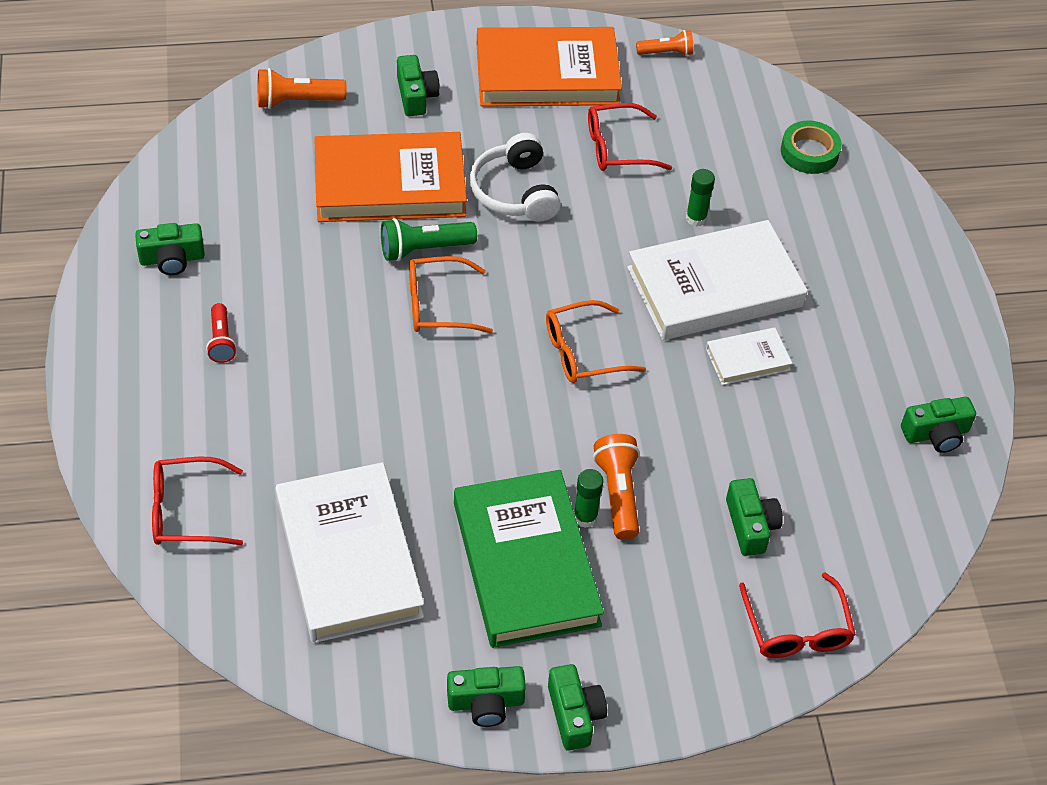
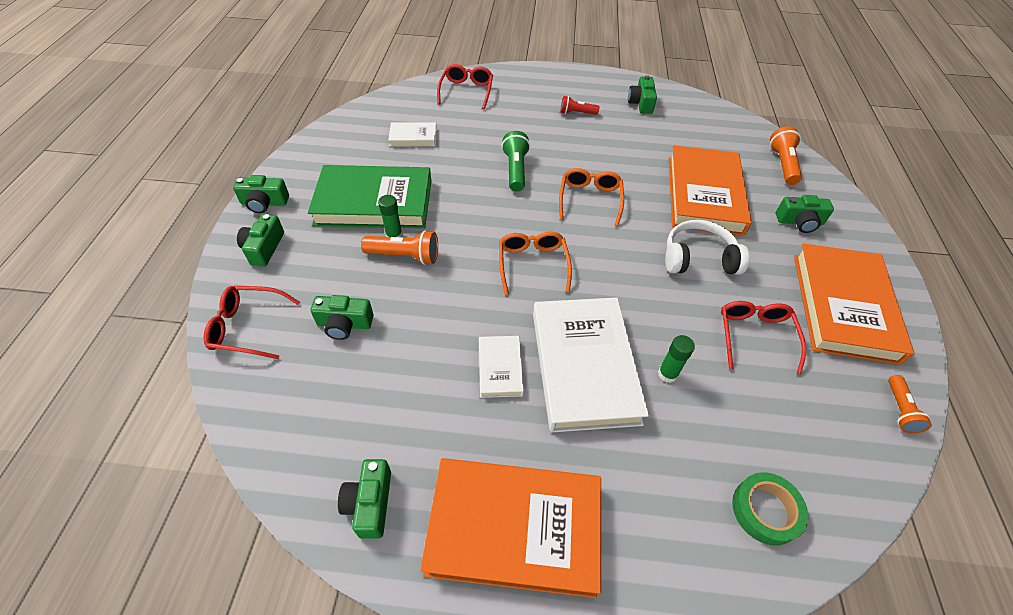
camera: 105 degrees right, 0 degrees up
white book [275,462,424,643] -> white book [388,122,437,147], size x0.47
green flashlight [381,218,477,261] -> green flashlight moved to [501,131,530,192]
green camera [447,666,526,727] -> green camera moved to [237,214,284,267]
none -> orange book [420,458,601,598]

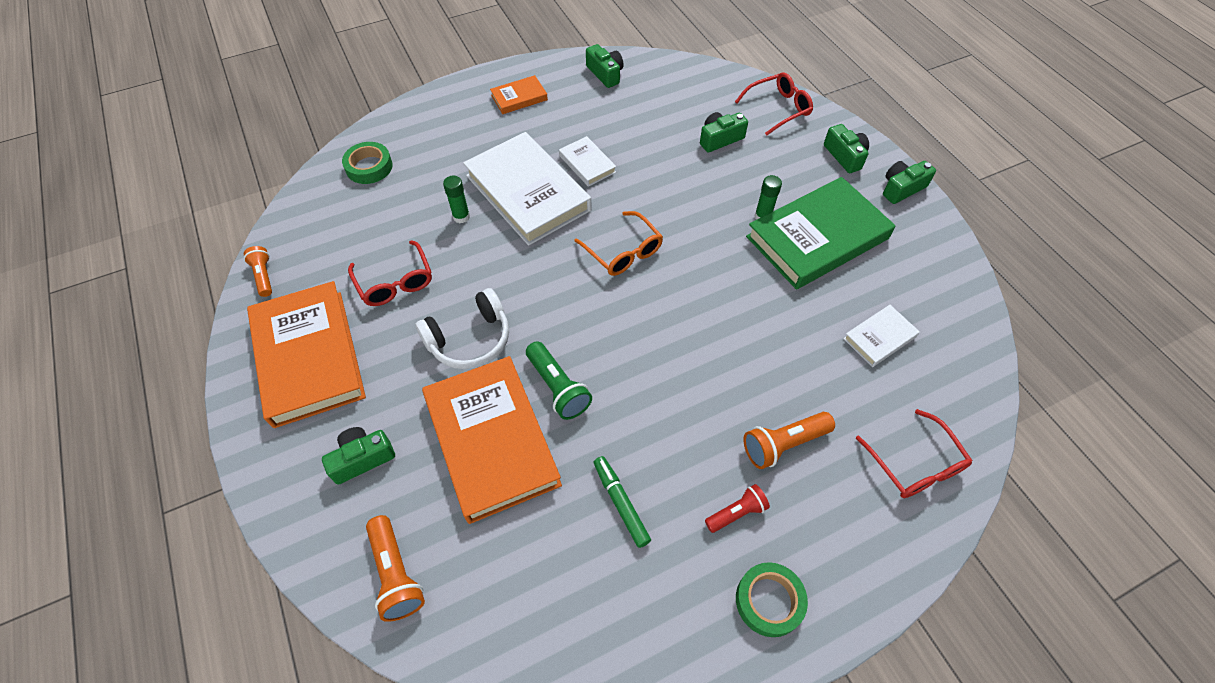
camera: 150 degrees right, 5 degrees up
orange flashlight [361,230,438,265] -> orange flashlight moved to [743,412,835,469]
orange book [420,458,601,598] -> orange book [490,75,548,114], size x0.47
green flashlight [501,131,530,192] -> green flashlight moved to [526,341,592,420]
orange glasses [559,168,624,226] -> none
green camera [628,75,657,114] -> none
none -> green marker [594,456,651,548]
none -> green tape [736,562,808,637]

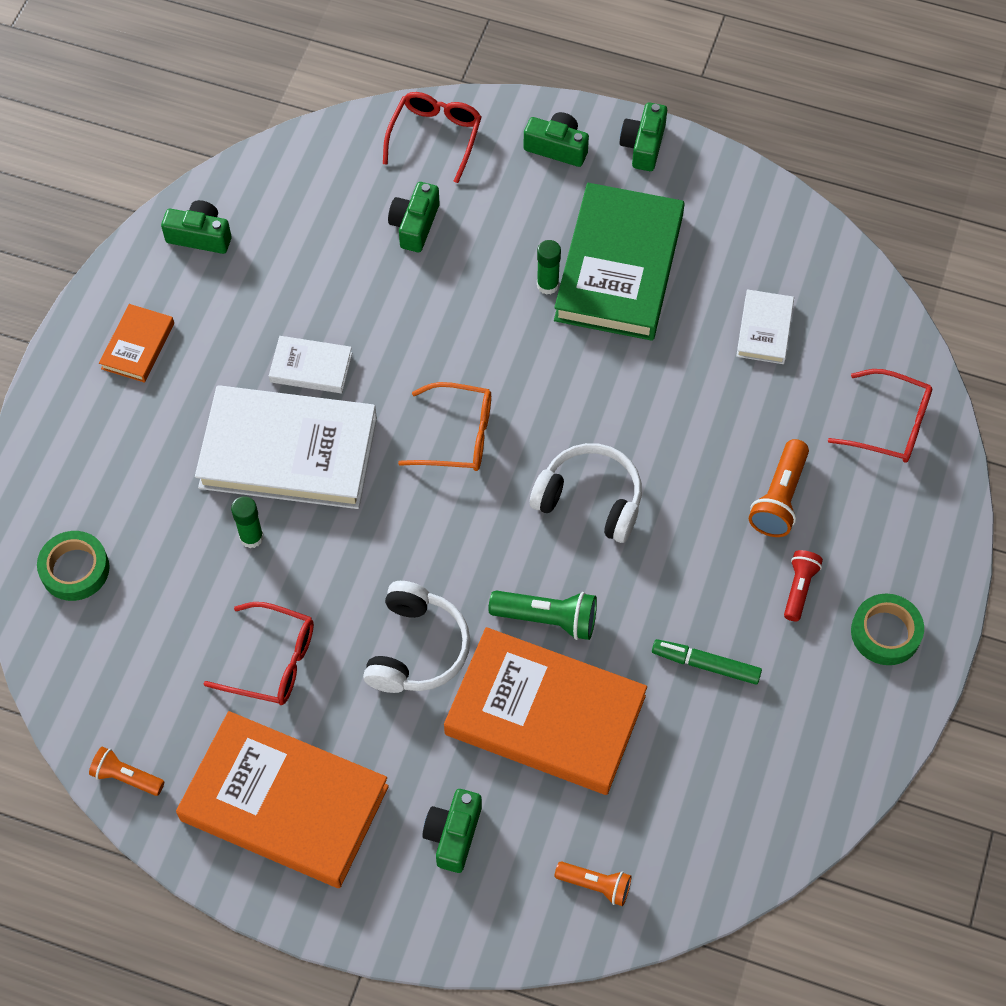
camera: 45 degrees left, 5 degrees up
orange flashlight [366,515,425,622] -> orange flashlight [555,862,631,906], size x0.66
none -> white headphones [530,443,642,543]

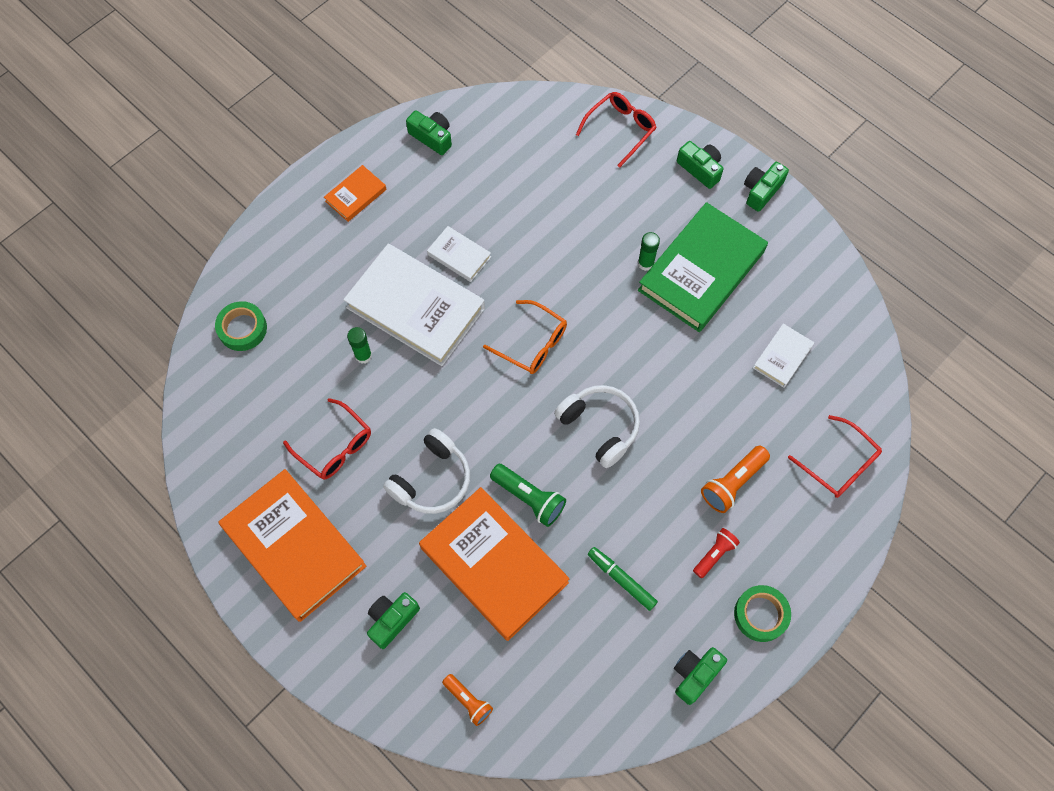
camera: 25 degrees right, 5 degrees up
orange flashlight [89,747,164,796] -> none
green camera [388,182,440,252] -> green camera moved to [674,647,727,705]

